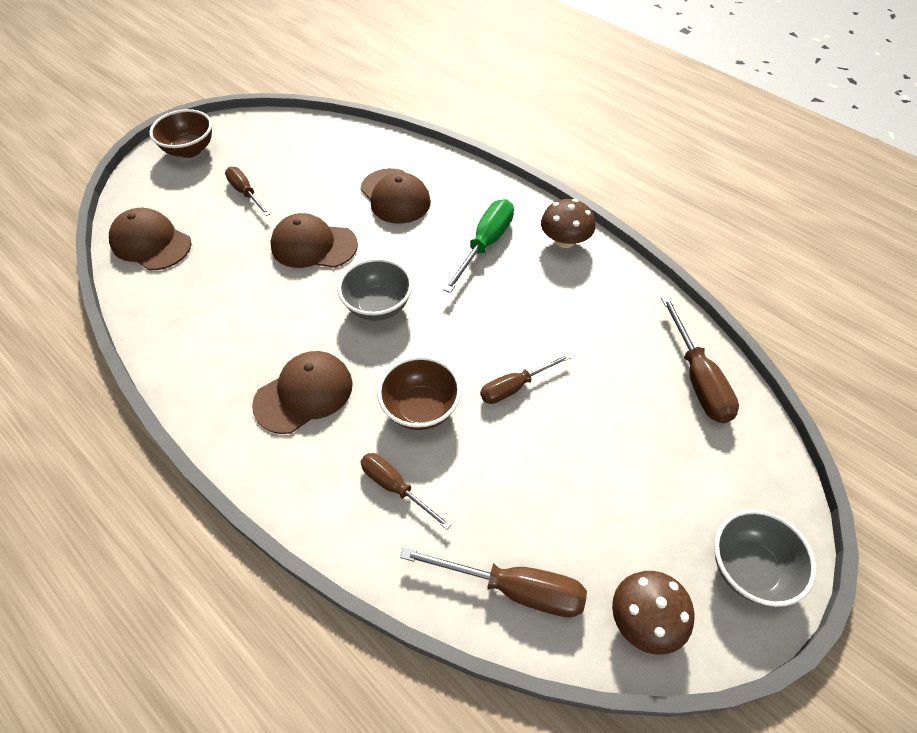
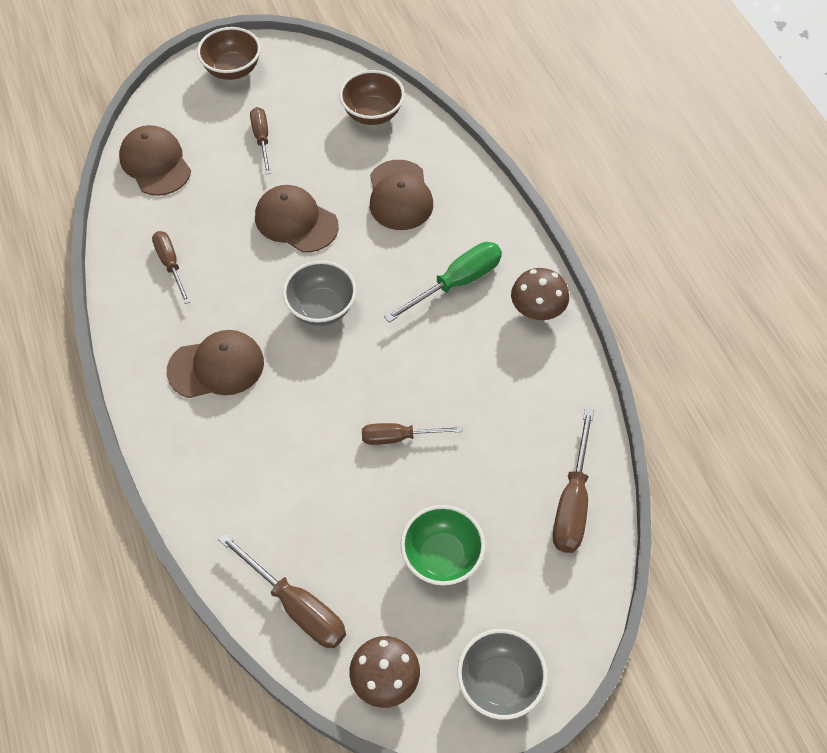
camera: 25 degrees right, 5 degrees up
brown screwdriver [360,453,452,530] -> brown screwdriver moved to [152,231,190,304]
brown bowl [377,356,461,430] -> brown bowl moved to [339,70,405,125]
none -> green bowl [401,505,485,585]

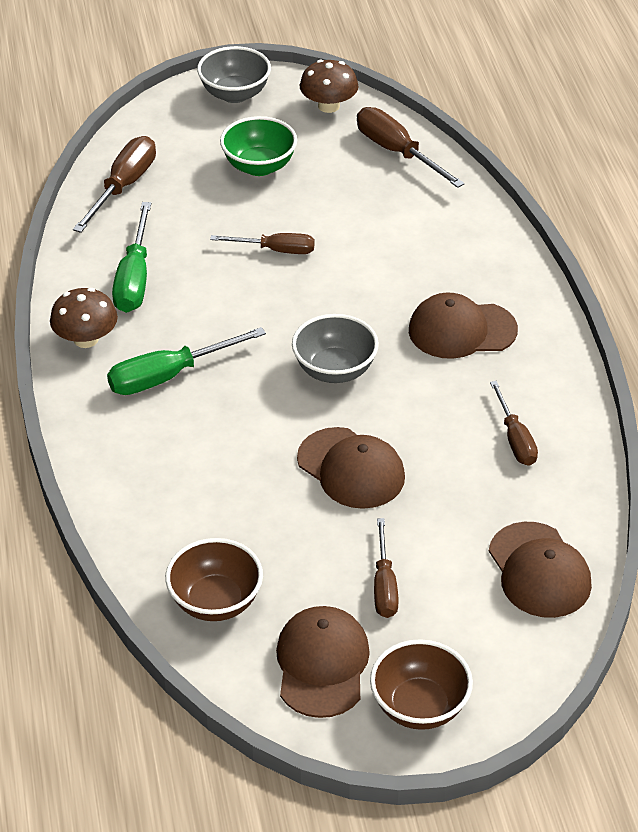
camera: 170 degrees left, 15 degrees down
brown cap [370,160,433,230] -> brown cap moved to [276,606,370,718]
none -> green screwdriver [112,202,151,313]

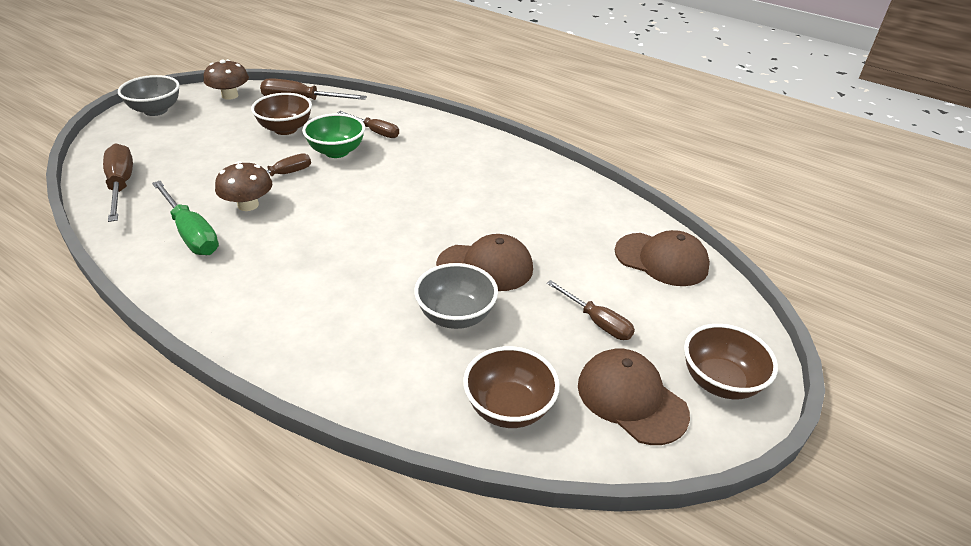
camera: 45 degrees left, 5 degrees down
brown mushroom [50,288,118,348] -> brown mushroom moved to [215,161,272,211]
green screwdriver [107,327,266,395] -> none
green bowl [220,116,297,176] -> green bowl moved to [302,113,365,158]
grey bowl [292,314,379,383] -> grey bowl moved to [414,263,498,329]
brown cap [409,292,518,359] -> none
brown screwdriver [490,381,538,466] -> brown screwdriver moved to [337,111,399,138]
none -> brown bowl [251,93,312,135]

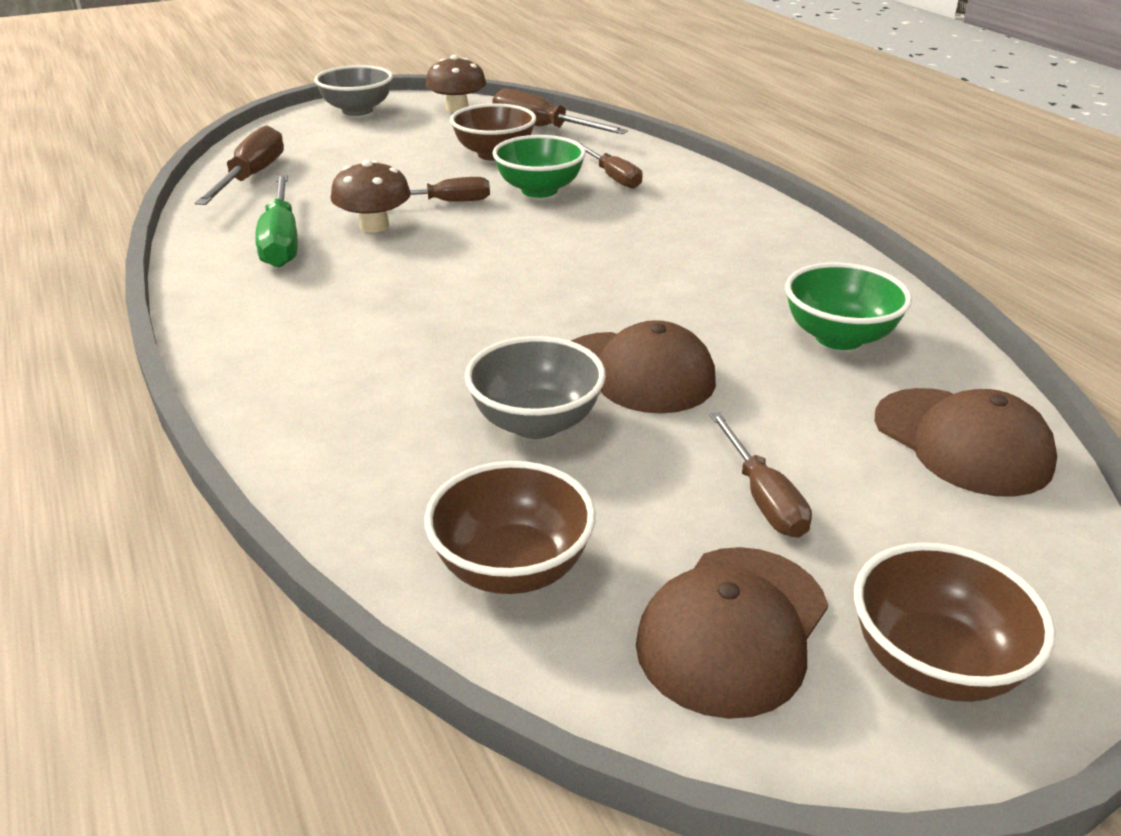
camera: 30 degrees right, 5 degrees down
brown cap [578,349,690,445] -> brown cap turned 135 degrees counterclockwise [636,547,828,719]
none -> green bowl [785,263,912,350]

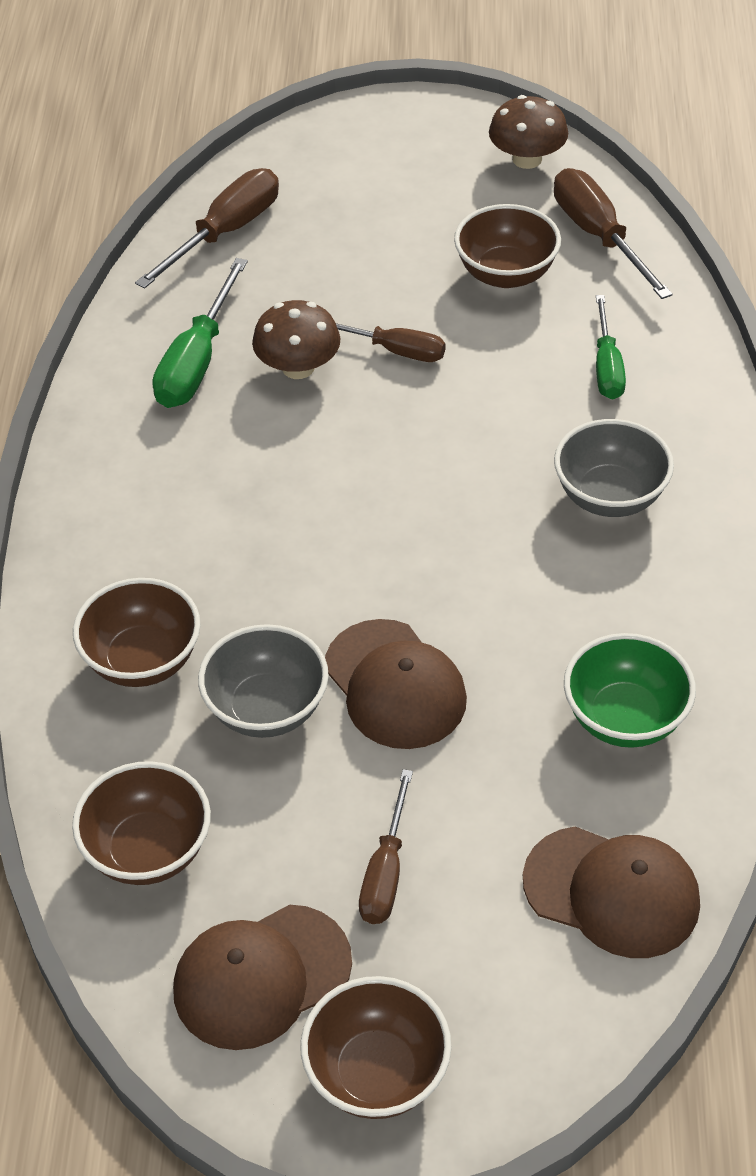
camera: 30 degrees right, 15 degrees up
grey bowl [314,65,393,116] -> grey bowl moved to [554,419,674,517]
green bowl [492,135,586,198] -> none
brown screwdriver [580,143,643,189] -> green screwdriver [596,295,626,399]
brown cap [875,388,1057,497] -> brown cap turned 60 degrees counterclockwise [523,827,700,958]
none -> brown bowl [73,578,201,687]

